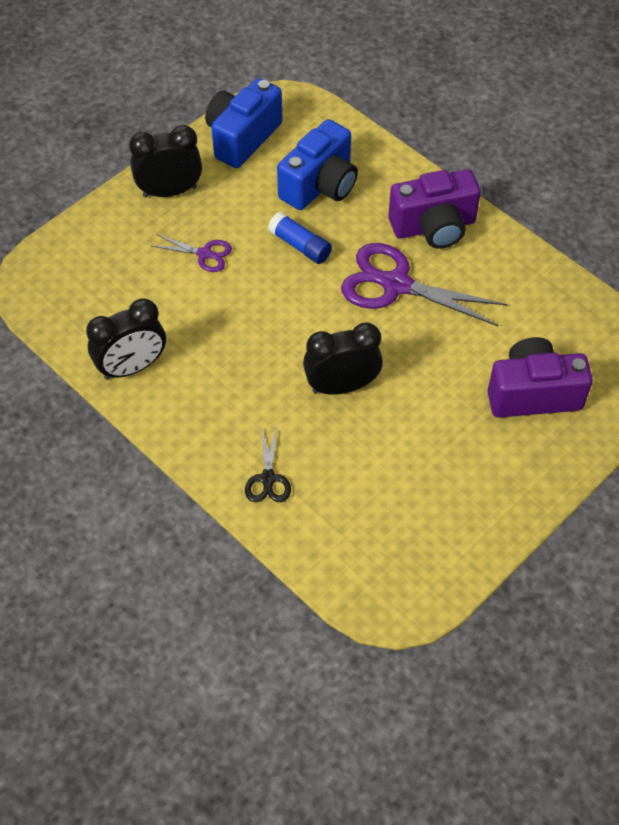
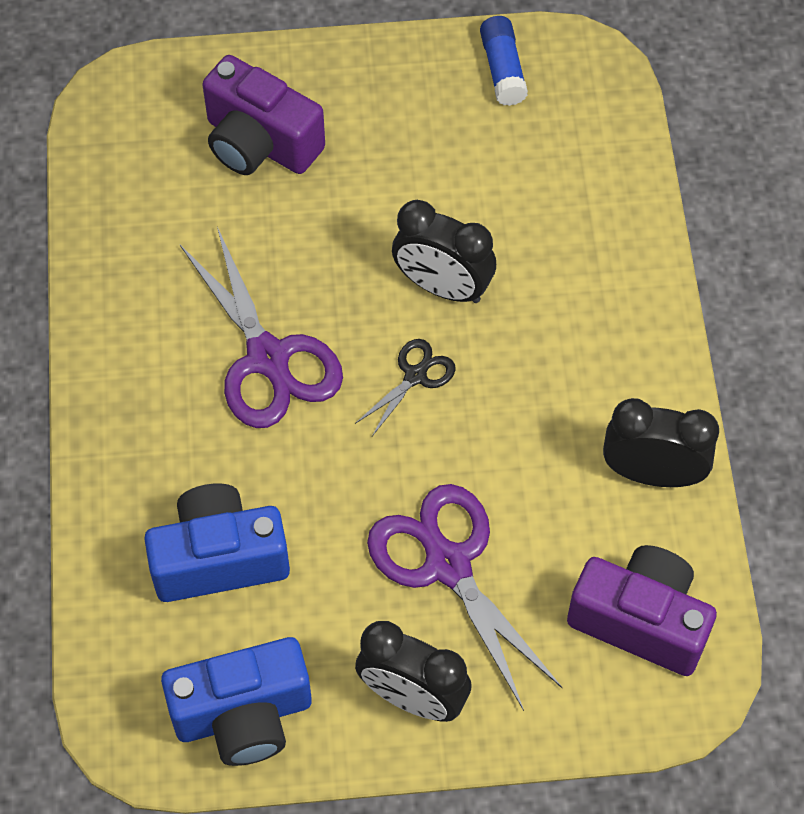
camera: 140 degrees left, 5 degrees up
purple scissors [152,234,232,272] -> purple scissors [367,484,563,711], size x1.99
black scissors [245,427,291,502] -> black scissors moved to [355,339,456,436]
blue glue stick [268,212,332,264] -> blue glue stick moved to [480,16,528,106]
purple camera [388,169,481,249] -> purple camera moved to [567,545,717,676]

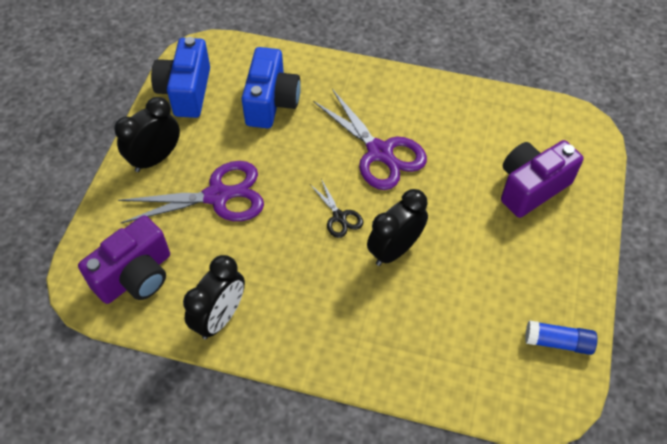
camera: 110 degrees right, 5 degrees down
purple scissors [180,227,343,428] -> purple scissors turned 120 degrees counterclockwise [313,89,427,190]

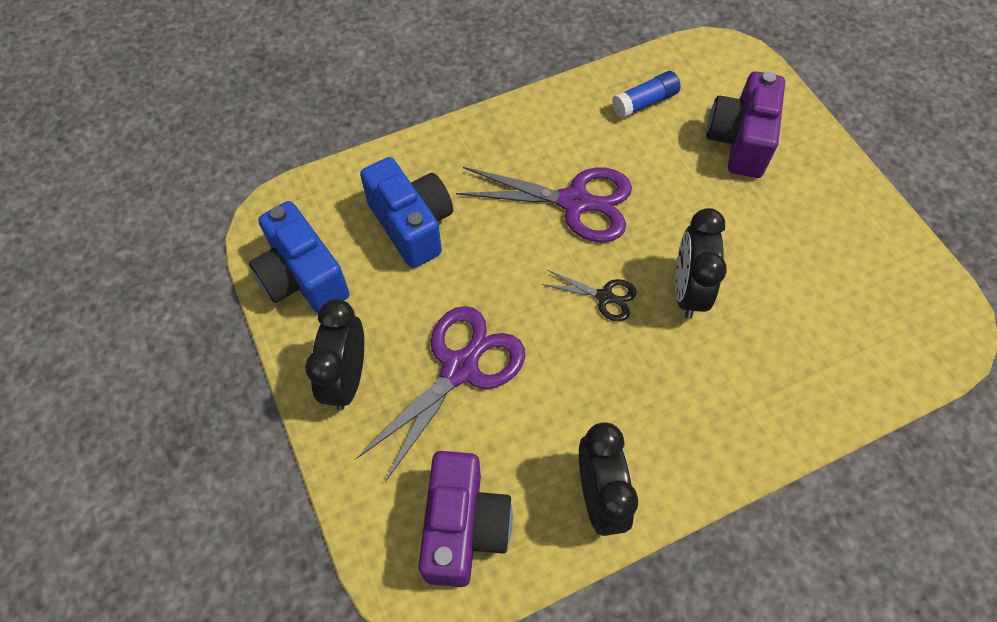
camera: 40 degrees left, 5 degrees up
blue glue stick [525,320,597,355] -> blue glue stick moved to [612,71,681,118]

